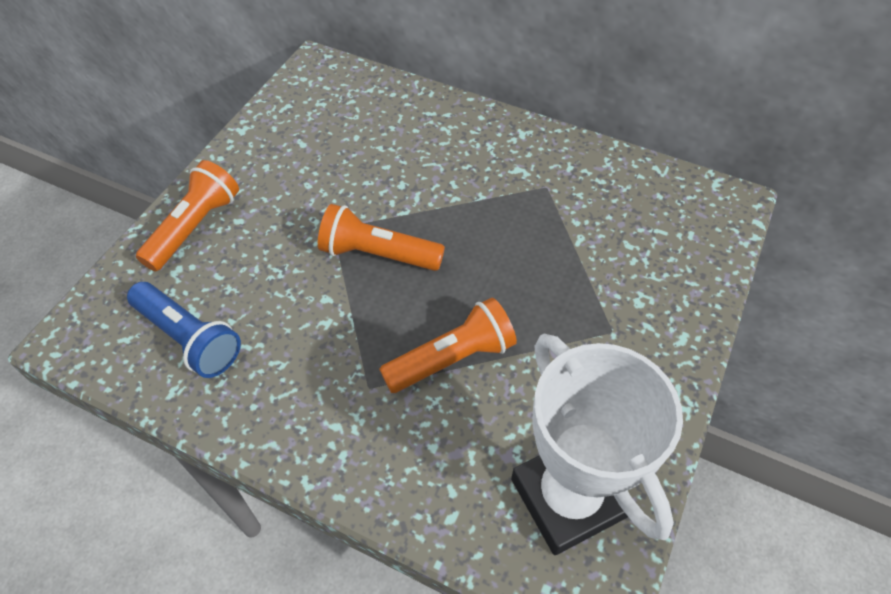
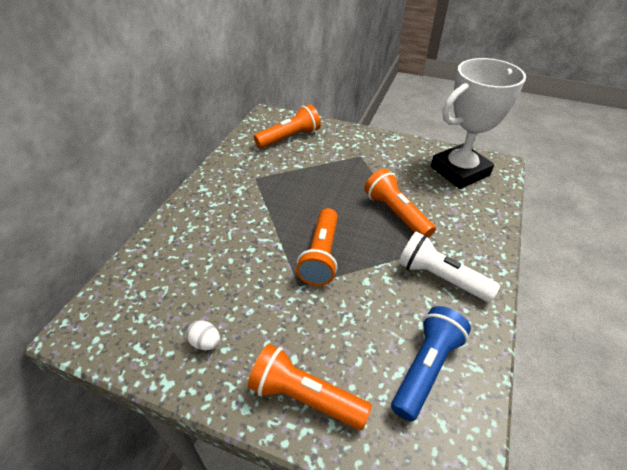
camera: 95 degrees left, 10 degrees down
none -> white egg [187,320,220,350]
none -> orange flashlight [254,104,321,148]
none -> white flashlight [399,232,500,302]

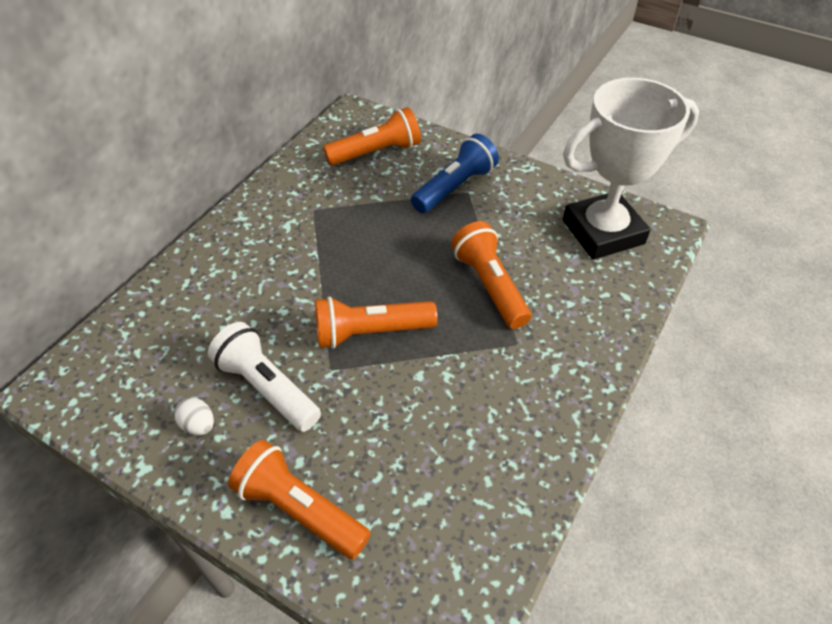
camera: 10 degrees right, 5 degrees up
orange flashlight [296,208,338,286] -> orange flashlight turned 60 degrees clockwise [315,296,438,349]
blue flashlight [391,306,471,422] -> blue flashlight moved to [411,134,499,213]
white flashlight [399,232,500,302] -> white flashlight moved to [208,322,321,432]

